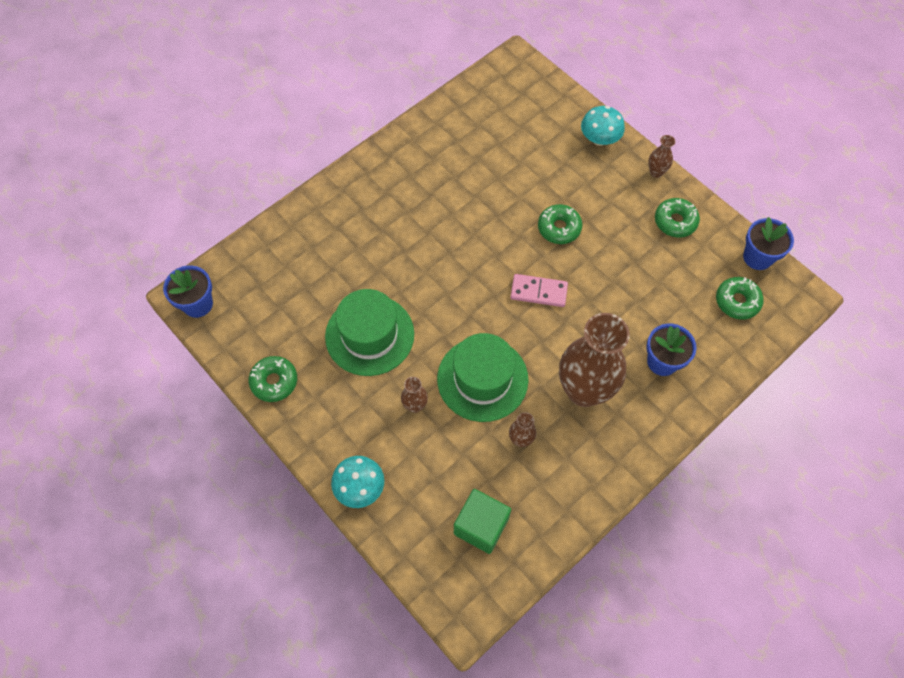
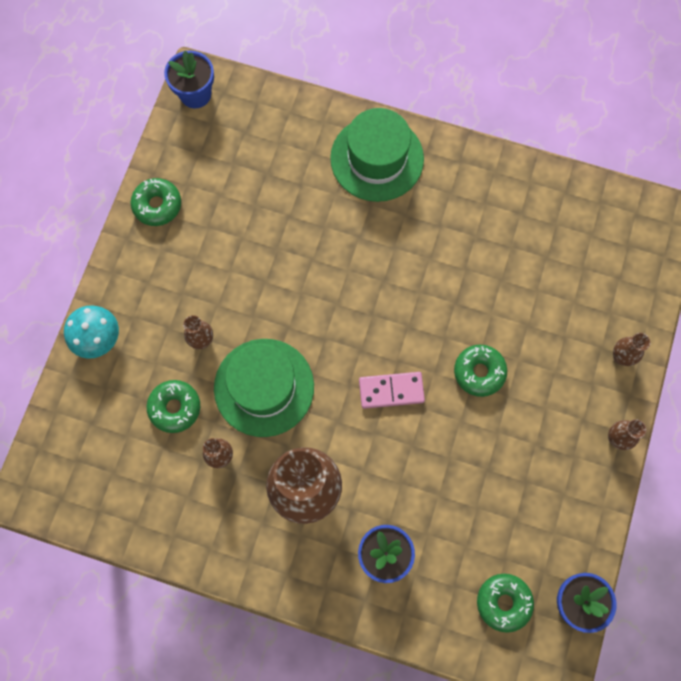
camera: 60 degrees right, 10 degrees up
green hat [325,289,414,376] -> green hat moved to [330,108,424,202]
green cube [454,489,511,554] -> none
pink domino [511,274,568,307] -> pink domino turned 75 degrees counterclockwise [359,372,425,409]
turquoise mushroom [581,106,625,146] -> brown vase [613,333,650,366]
green donut [655,198,700,237] -> green donut moved to [147,380,200,433]

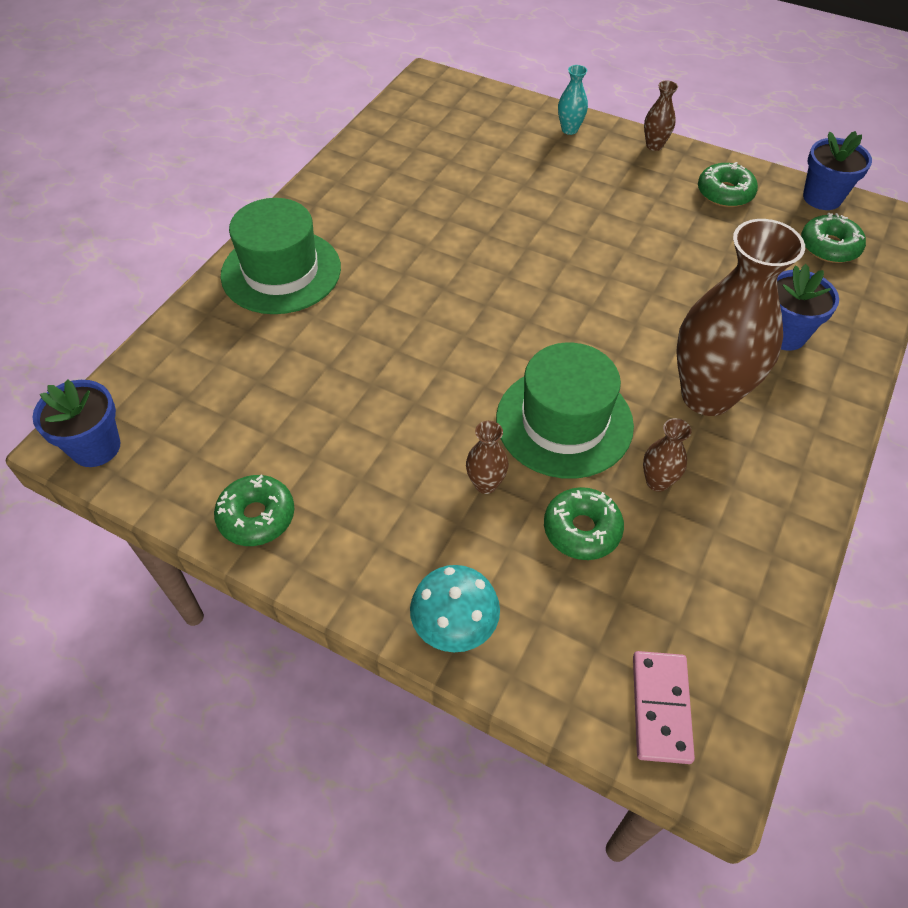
camera: 80 degrees left, 20 degrees down
pink domino [359,372,425,409] -> pink domino moved to [633,651,695,764]
green donut [454,344,507,397] -> green donut moved to [698,162,758,207]
brown vase [613,333,650,366] -> turquoise vase [558,65,588,135]

